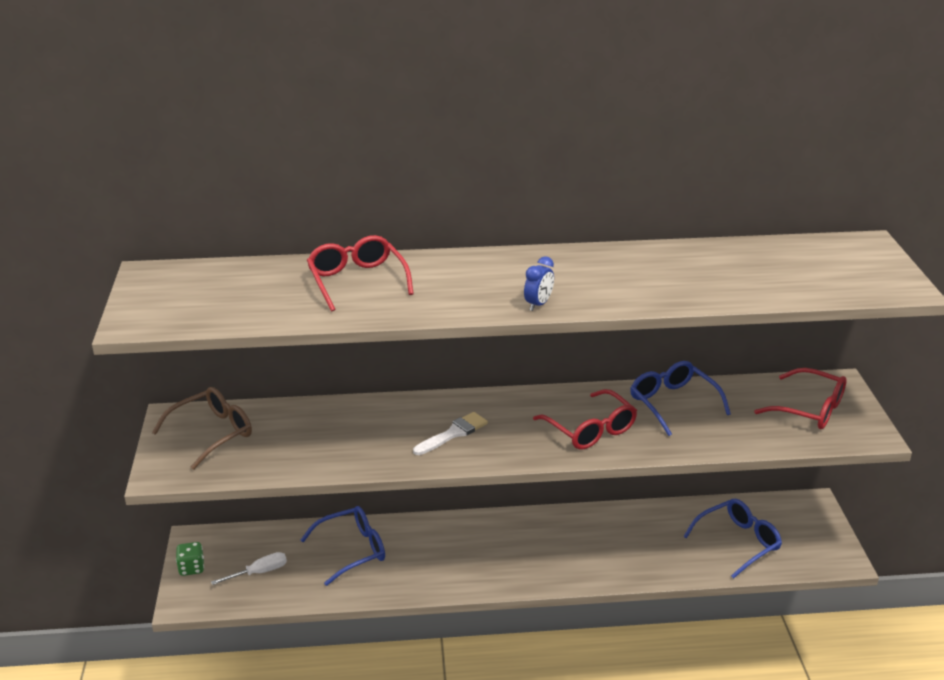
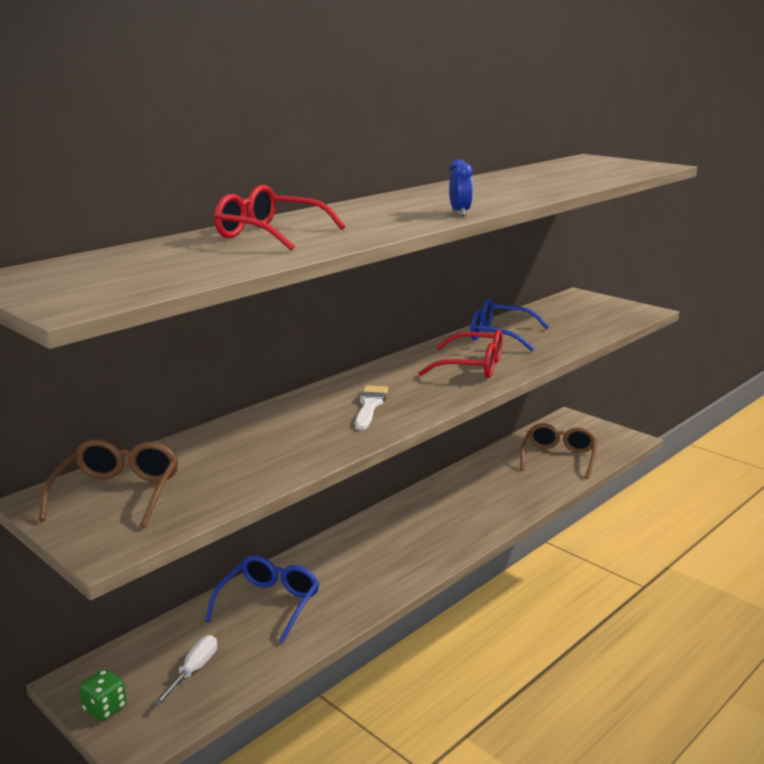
camera: 40 degrees left, 10 degrees down
blue glasses [683,499,782,579] -> brown glasses [520,424,596,479]
red glasses [754,368,846,430] -> none

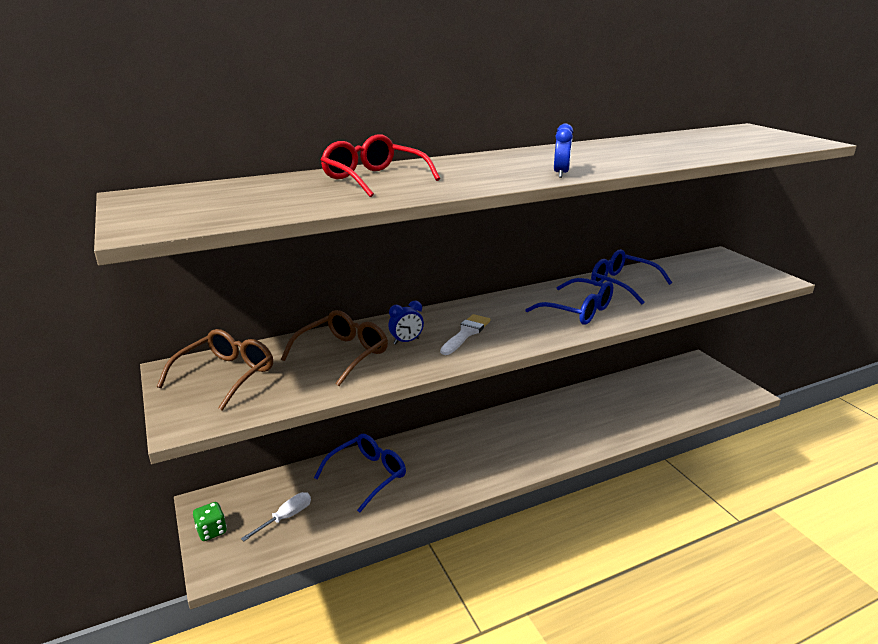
camera: 20 degrees right, 5 degrees up
red glasses [418,329,503,378] -> blue glasses [525,278,613,325]
brown glasses [520,424,596,479] -> brown glasses moved to [281,310,388,386]
none -> blue clock [388,301,424,345]

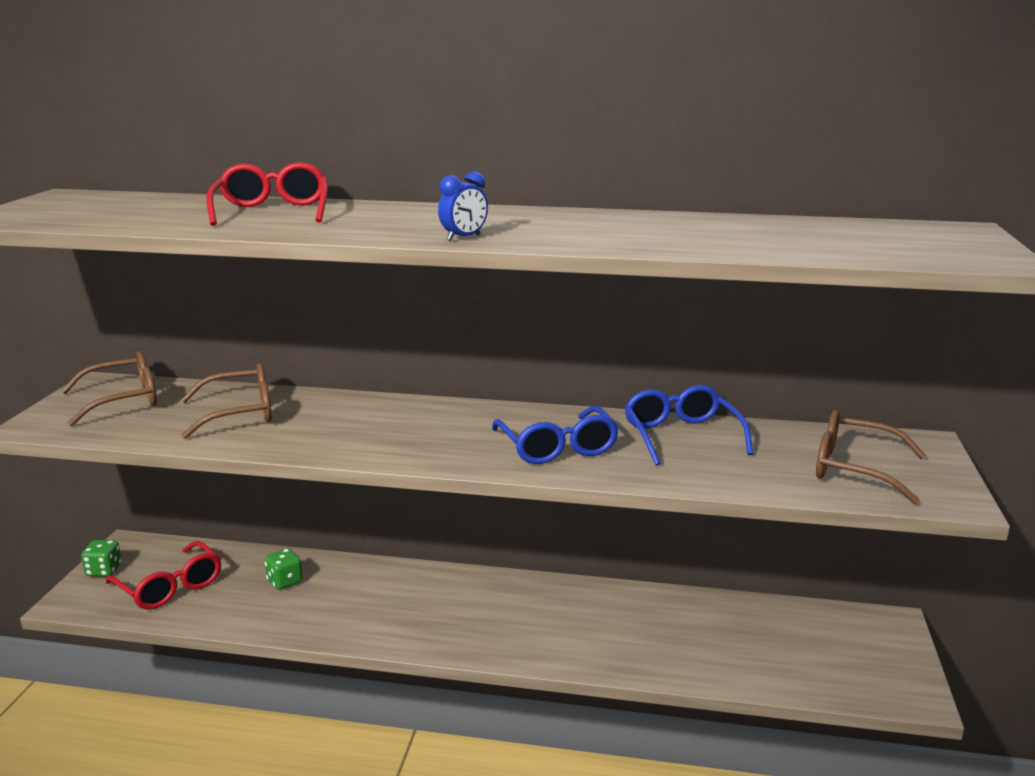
camera: 35 degrees right, 5 degrees down
white screwdriver [241,492,311,541] -> red glasses [105,541,221,610]
blue glasses [314,434,406,513] -> green dice [265,548,303,590]
blue clock [388,301,424,345] -> none
white brush [440,314,491,355] -> none
none -> brown glasses [816,410,926,504]

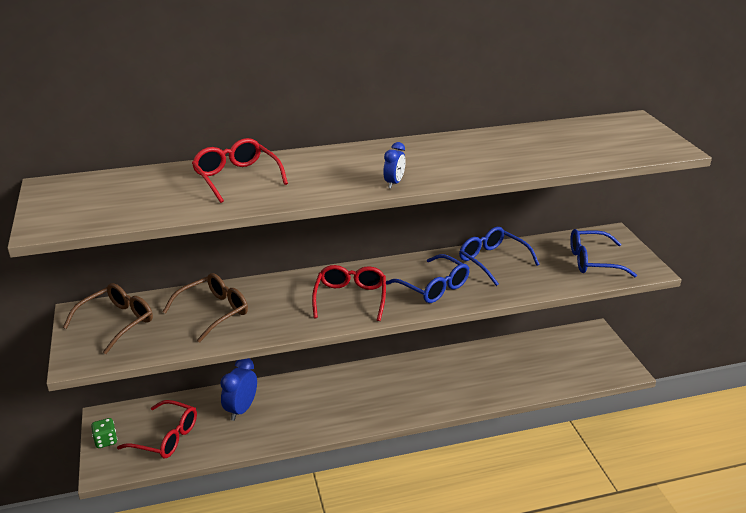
camera: 25 degrees left, 10 degrees up
green dice [265,548,303,590] -> blue clock [220,358,257,421]
brown glasses [816,410,926,504] -> blue glasses [570,229,637,277]
none -> red glasses [312,265,386,321]

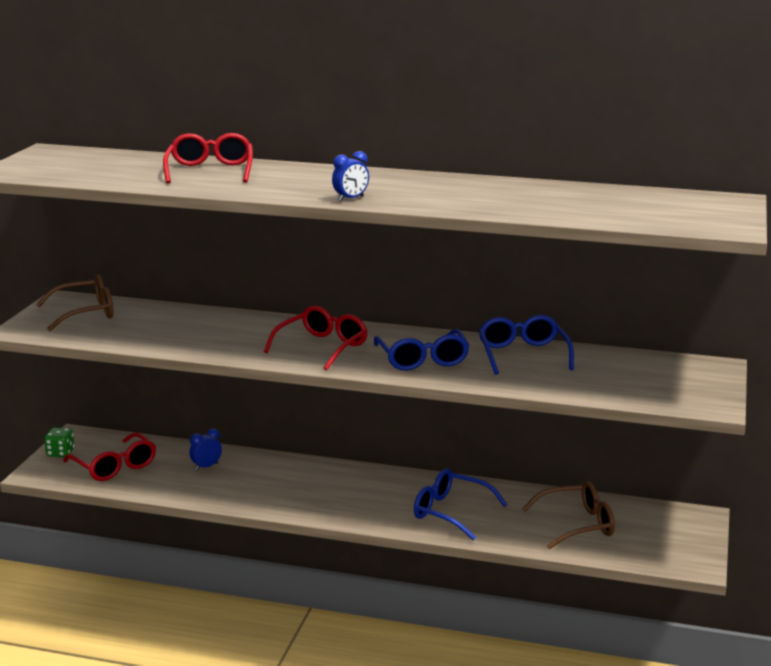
camera: 30 degrees right, 10 degrees down
brown glasses [163,273,248,343] -> brown glasses moved to [522,481,615,550]
blue clock [220,358,257,421] -> blue clock [189,428,222,470], size x0.60
blue glasses [570,229,637,277] -> blue glasses moved to [414,469,508,540]

